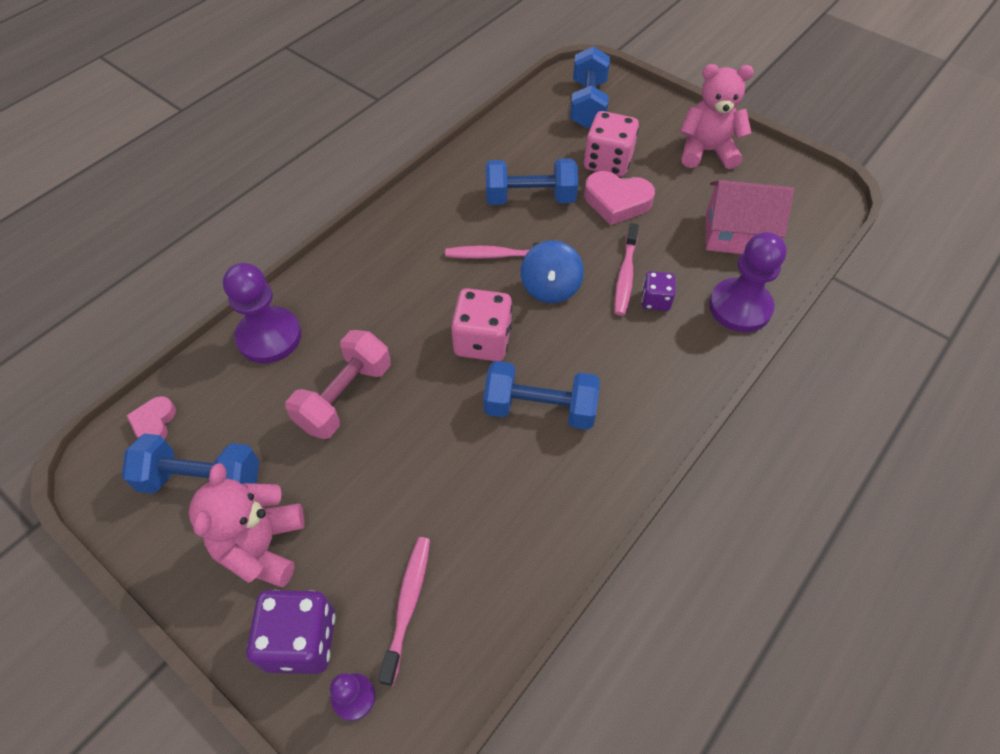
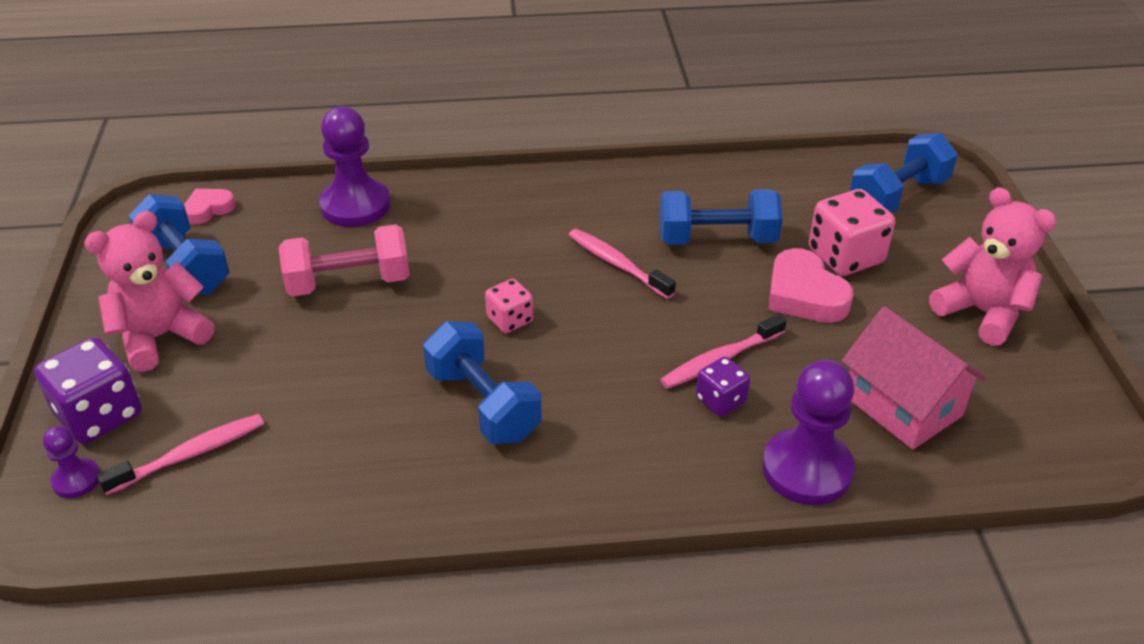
camera: 45 degrees right, 15 degrees down
pink dice [451,288,512,361] -> pink dice [485,279,533,333], size x0.58
blue dumbbell [485,158,578,205] -> blue dumbbell turned 45 degrees counterclockwise [659,189,783,245]
blue spinning top [521,240,584,303] -> none

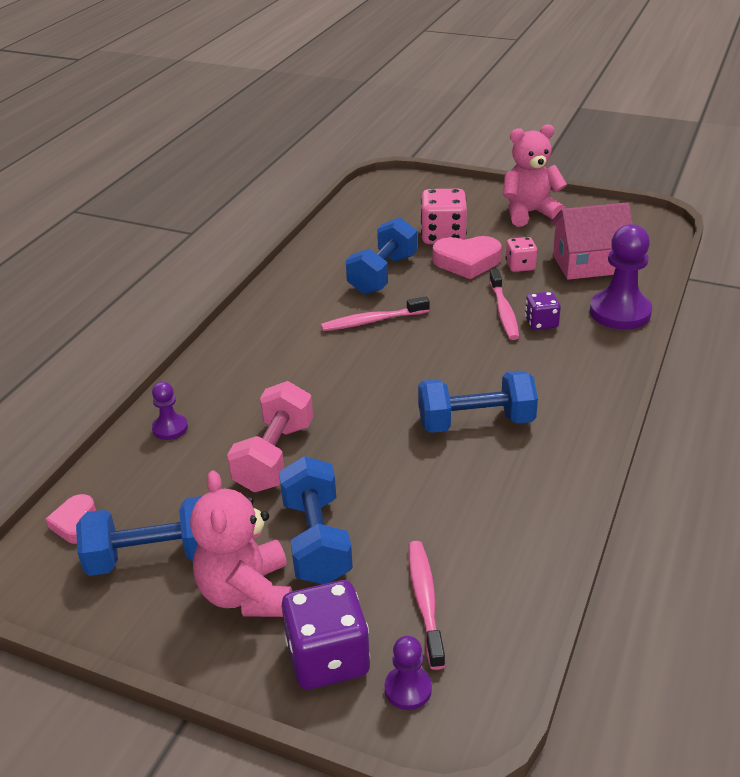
camera: 60 degrees left, 5 degrees down
purple pawn [319,107,390,227] -> purple pawn [152,382,188,440], size x0.51
pink dice [485,279,533,333] -> pink dice moved to [505,237,537,272]
blue dumbbell [850,133,958,213] -> blue dumbbell moved to [279,456,353,584]

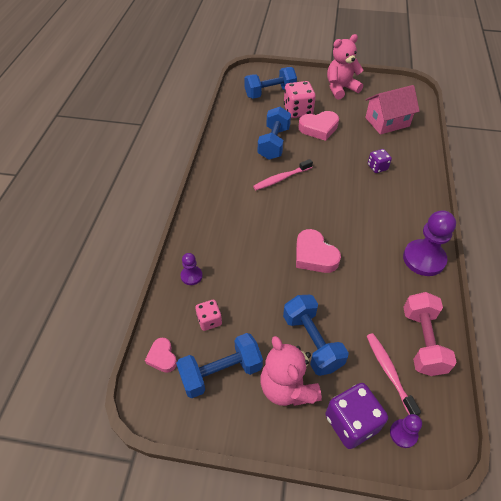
camera: 15 degrees left, 15 degrees up
pink dumbbell [227,381,313,492] -> pink dumbbell moved to [403,292,457,376]
blue dumbbell [418,371,538,433] -> blue dumbbell moved to [244,67,297,99]
pink toothbrush [489,269,519,340] -> none
pink dice [505,237,537,272] -> pink dice moved to [195,300,222,331]
purple pawn [590,224,652,330] -> purple pawn moved to [403,210,456,276]
none -> pink heart [296,229,341,273]

